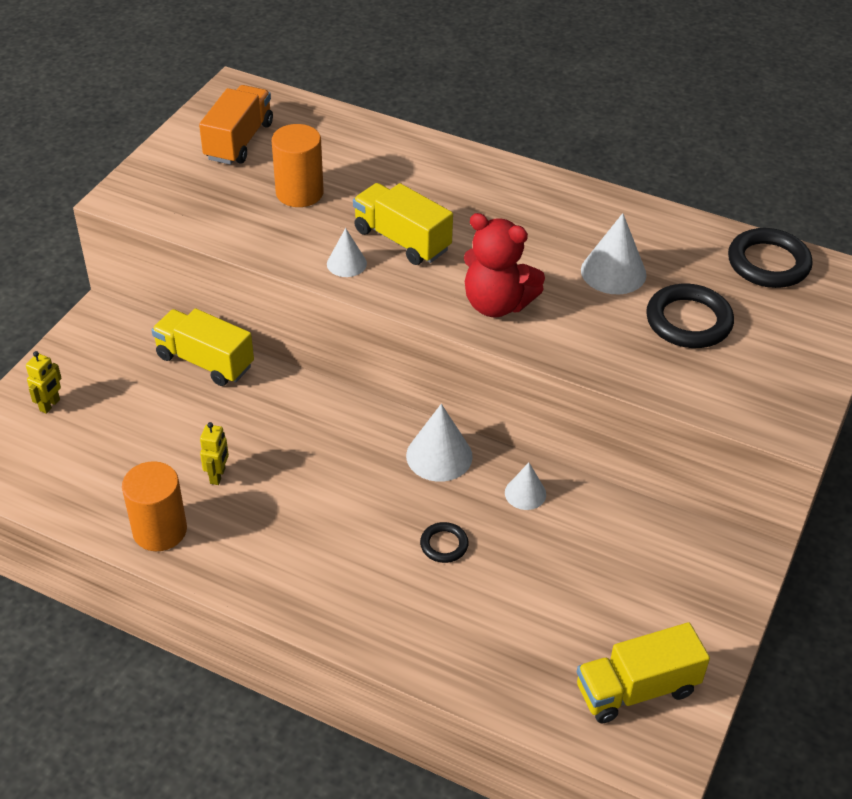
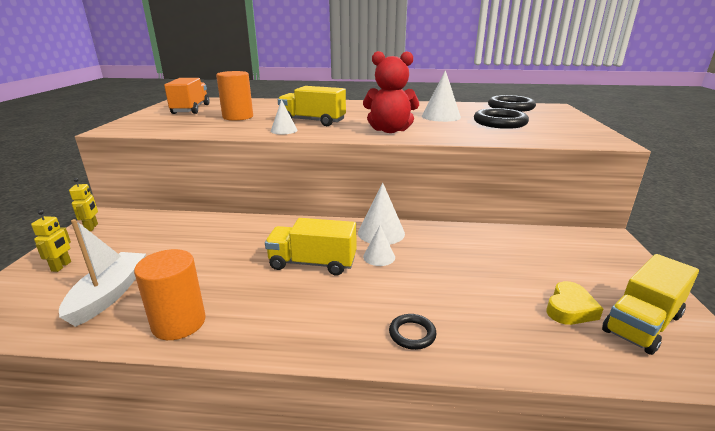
camera: 20 degrees left, 20 degrees down
yellow truck [151,309,254,386] -> yellow truck moved to [265,218,356,276]
yellow robot [200,422,229,485] -> yellow robot moved to [69,178,98,231]
black ring [420,522,469,563] -> black ring moved to [389,314,437,350]
white cone [505,463,546,510] -> white cone moved to [363,225,395,266]
none -> white boat [59,219,146,327]
none -> yellow heart [547,281,603,325]

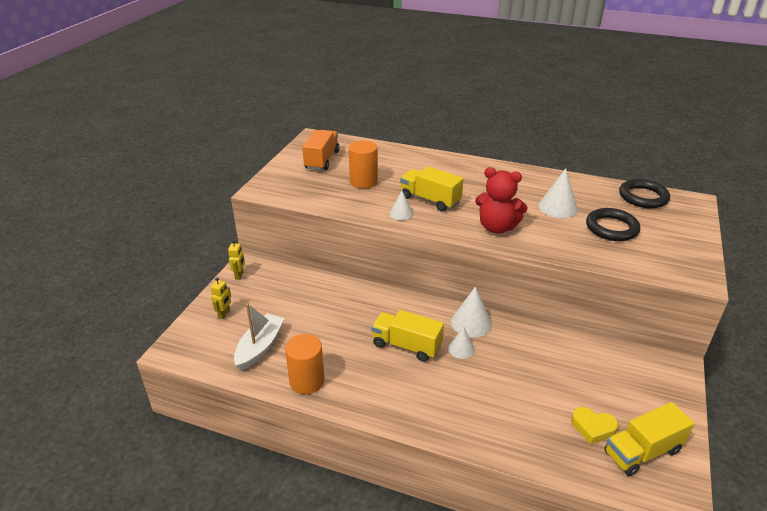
camera: 15 degrees right, 10 degrees up
black ring [389,314,437,350] -> none
yellow heart [547,281,603,325] -> yellow heart turned 60 degrees clockwise [571,407,618,444]

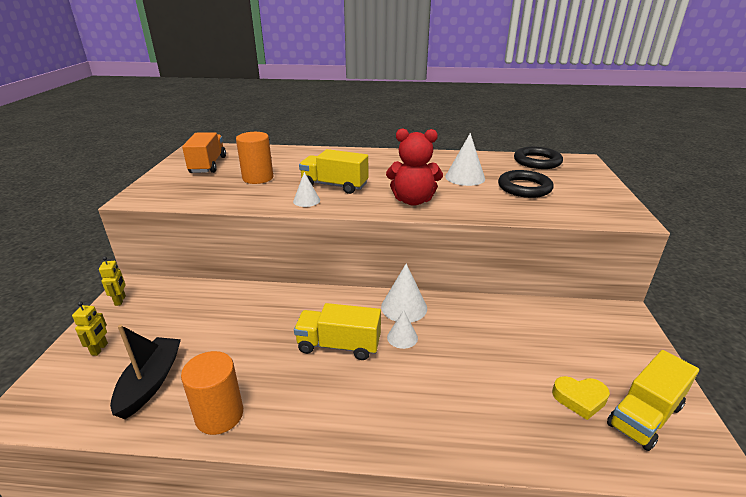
camera: 15 degrees left, 5 degrees down
white boat [234,303,285,370] -> black boat [110,325,181,419]

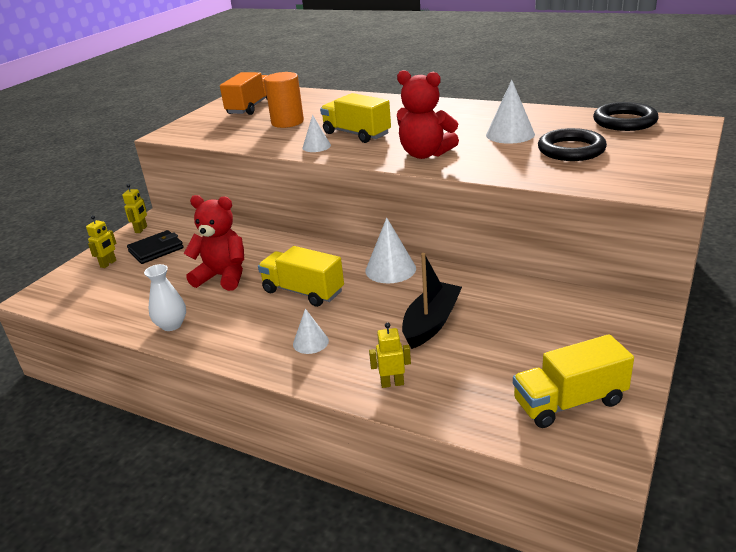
camera: 25 degrees right, 0 degrees up
black boat [110,325,181,419] -> black boat moved to [402,253,462,349]
orange cylinder [181,351,243,435] -> white vase [144,264,186,331]
white cone [387,310,418,349] -> white cone moved to [293,308,329,354]
yellow heart [552,376,610,420] -> none
none -> black wallet [127,230,184,264]
none -> red teddy bear [184,195,244,291]
none -> yellow robot [369,322,411,388]

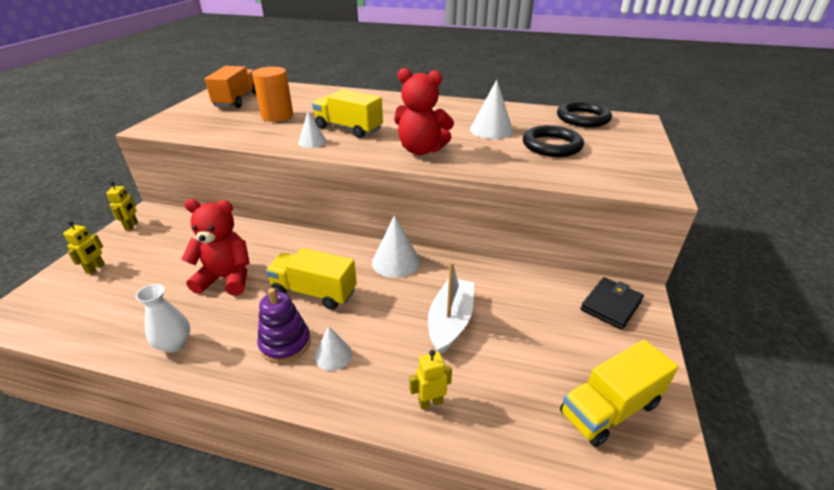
camera: 15 degrees left, 5 degrees up
black wallet [127,230,184,264] -> black wallet moved to [580,277,644,330]
black boat [402,253,462,349] -> white boat [428,262,474,354]
none -> purple stacking toy [257,288,311,363]

